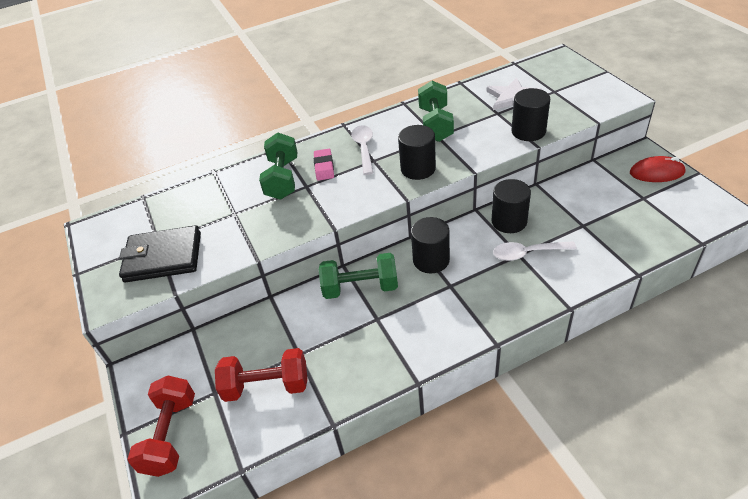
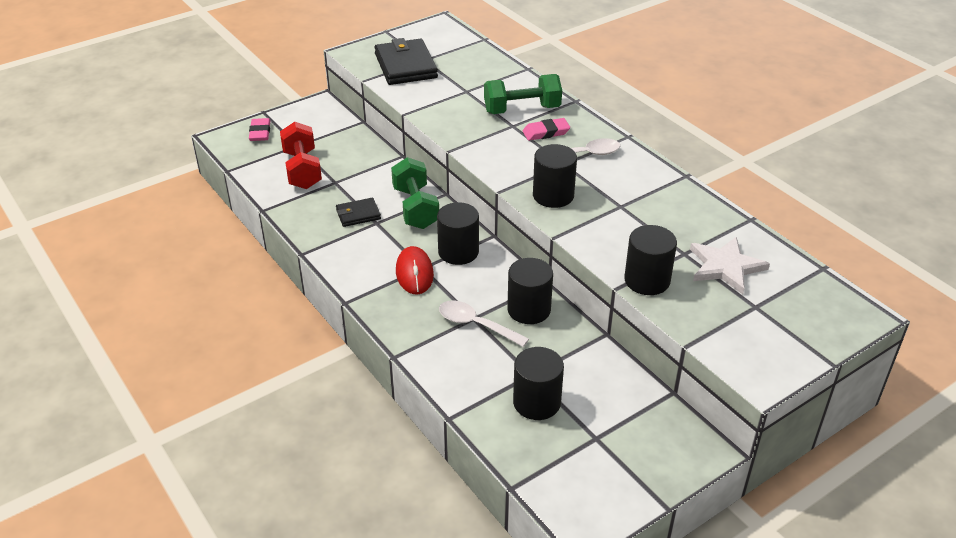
camera: 75 degrees right, 5 degrees down
red dumbbell [127,376,195,477] -> pink eraser [249,118,270,141]
green dumbbell [418,81,454,142] -> none
white spoon [493,241,577,261] -> white spoon turned 45 degrees counterclockwise [439,300,529,347]
red mouse [630,156,686,182] -> red mouse moved to [396,246,434,295]
none -> black wallet [336,198,381,227]
none -> black cylinder [513,347,564,420]

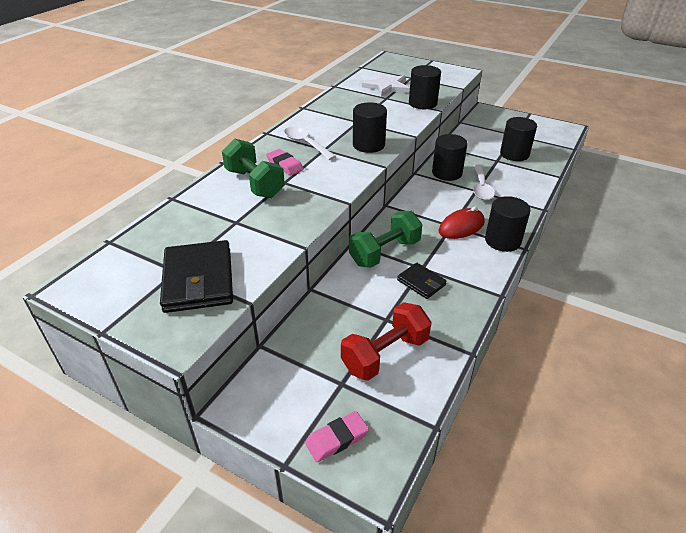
camera: 115 degrees left, 0 degrees up
black wallet [374,38,438,85] -> black wallet turned 60 degrees counterclockwise [160,240,233,313]
black cylinder [437,202,479,265] -> black cylinder moved to [485,196,530,252]

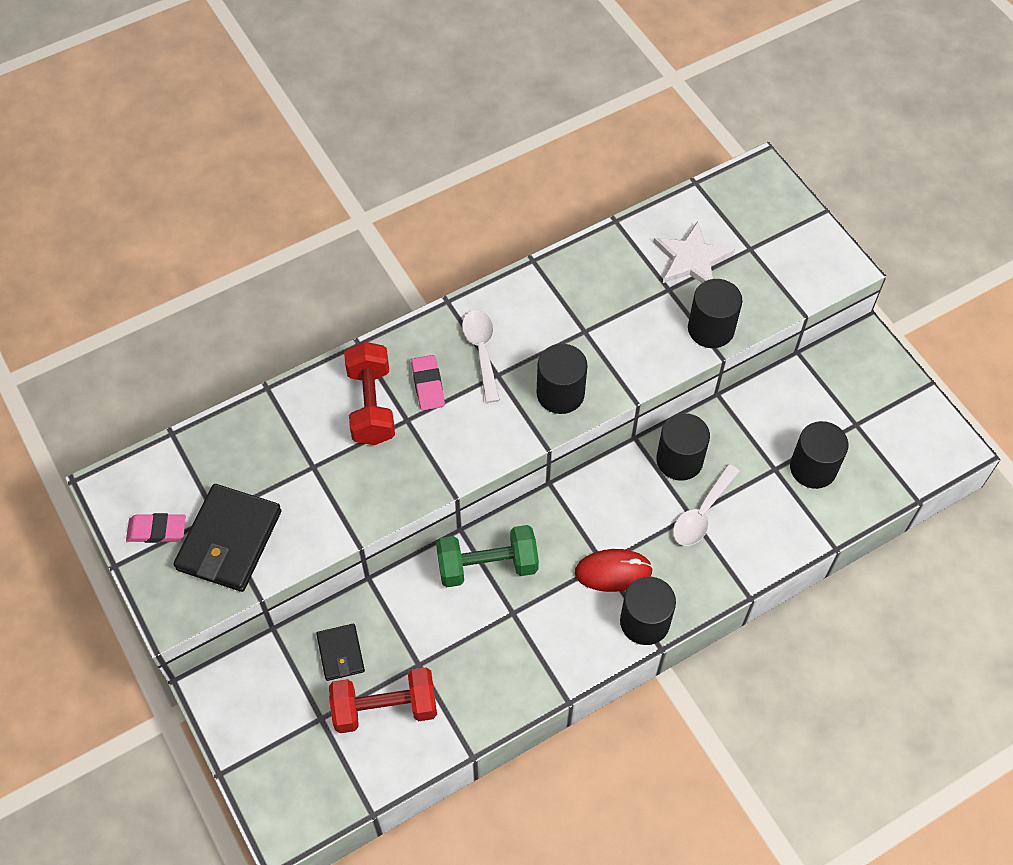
camera: 30 degrees right, 20 degrees up
green dumbbell [222,139,285,198] -> red dumbbell [344,342,395,445]
pink eraser [305,411,369,462] -> pink eraser moved to [126,513,186,543]
black wallet [397,263,447,299] -> black wallet moved to [316,624,365,681]

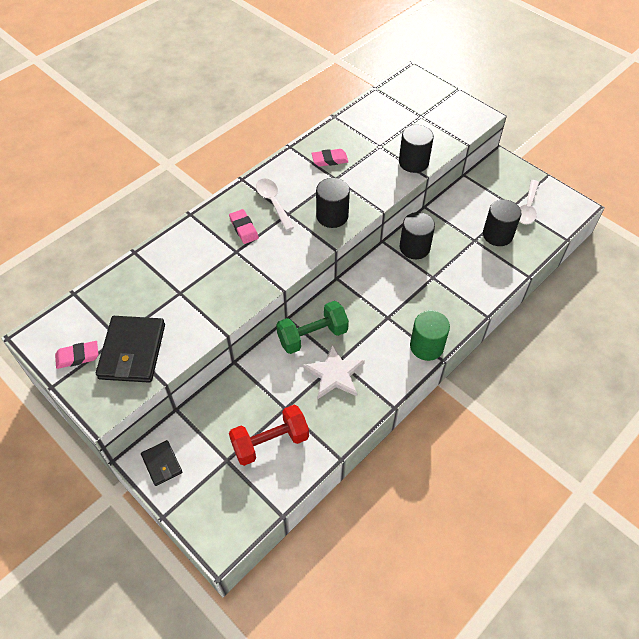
camera: 15 degrees left, 5 degrees down
black wallet [316,624,365,681] -> black wallet moved to [141,440,182,486]
red dumbbell [344,342,395,445] -> none
red mouse [574,549,653,592] -> none
black cylinder [620,577,676,645] -> green cylinder [410,310,450,361]
white star [654,221,735,283] -> white star moved to [303,344,365,399]
white spoon [673,464,739,546] -> white spoon moved to [519,180,539,224]
none -> pink eraser [311,149,348,167]

